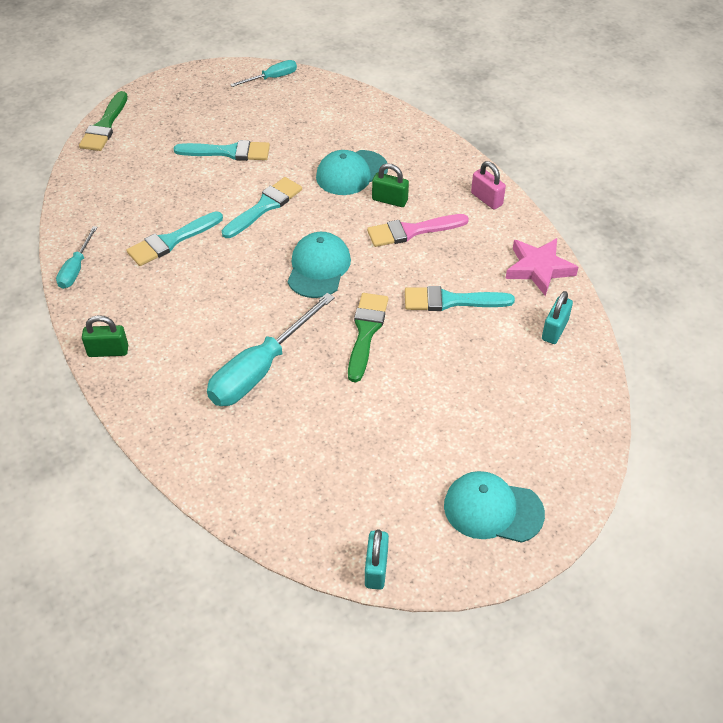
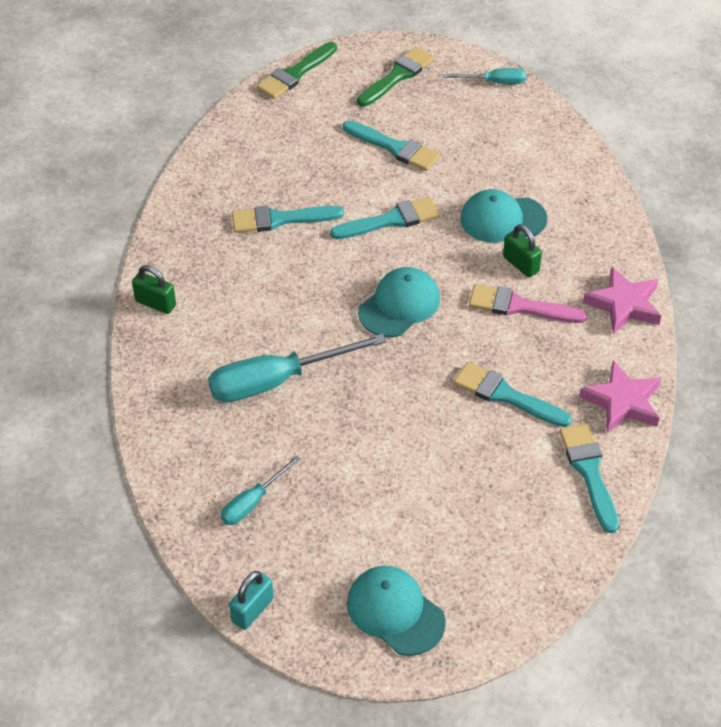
camera: 30 degrees right, 0 degrees up
turquoise screwdriver [56,226,98,289] -> turquoise screwdriver moved to [221,455,301,525]
green brush [348,293,388,382] -> green brush moved to [357,47,435,107]
pink padlock [471,161,506,209] -> pink star [583,267,661,334]
turquoise padlock [542,291,573,344] -> turquoise brush [559,424,619,533]

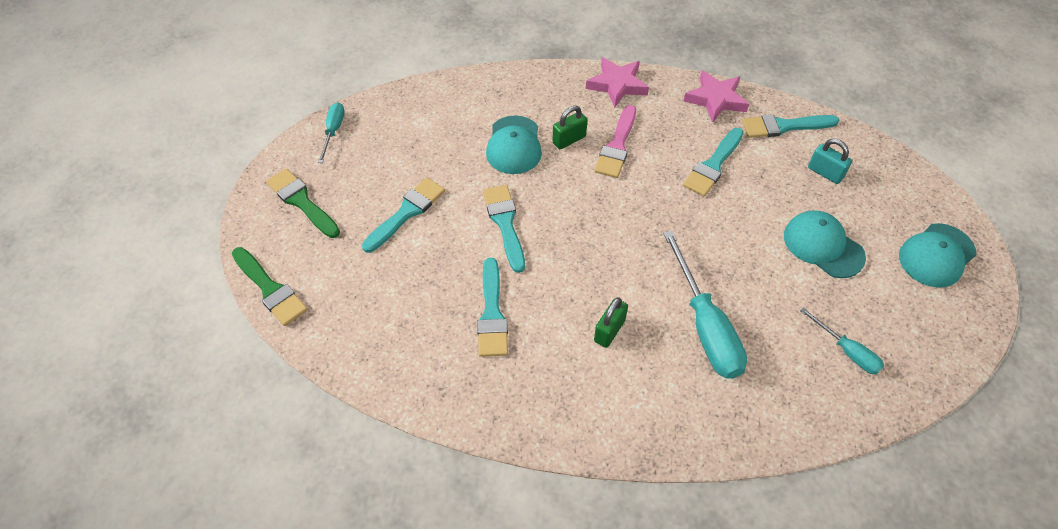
camera: 85 degrees left, 5 degrees up
green padlock [132,265,176,314] -> green padlock moved to [594,297,628,348]
turquoise padlock [229,571,274,630] -> turquoise padlock moved to [808,139,852,184]
turquoise cap [358,267,440,337] -> turquoise cap moved to [784,211,866,278]

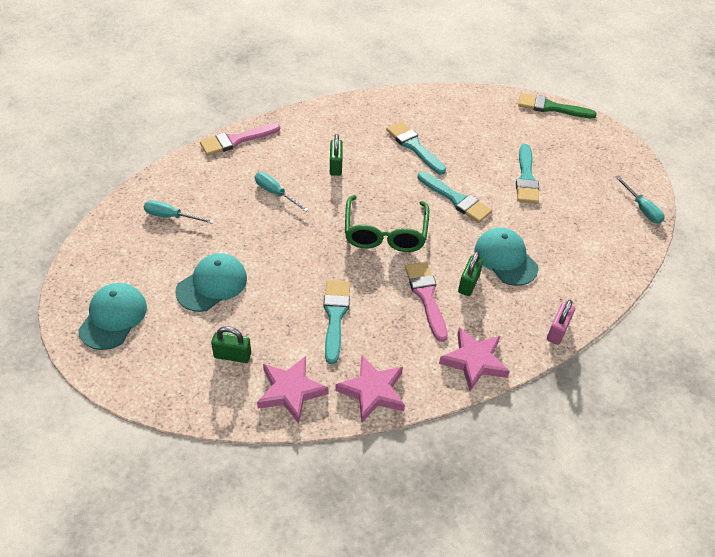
camera: 145 degrees right, 5 degrees down
green brush [266,169,340,238] -> none
turquoise screwdriver [663,231,747,379] -> turquoise screwdriver [255,172,309,212], size x0.53
turquoise brush [742,114,839,138] -> pink star [257,356,329,424]
turquoise cap [784,211,866,278] -> turquoise cap turned 60 degrees counterclockwise [176,253,247,312]
turquoise padlock [808,139,852,184] -> green padlock [211,326,251,363]
none -> pink brush [200,123,280,156]
none -> green glasses [345,195,429,252]
none -> pink padlock [547,300,575,345]

